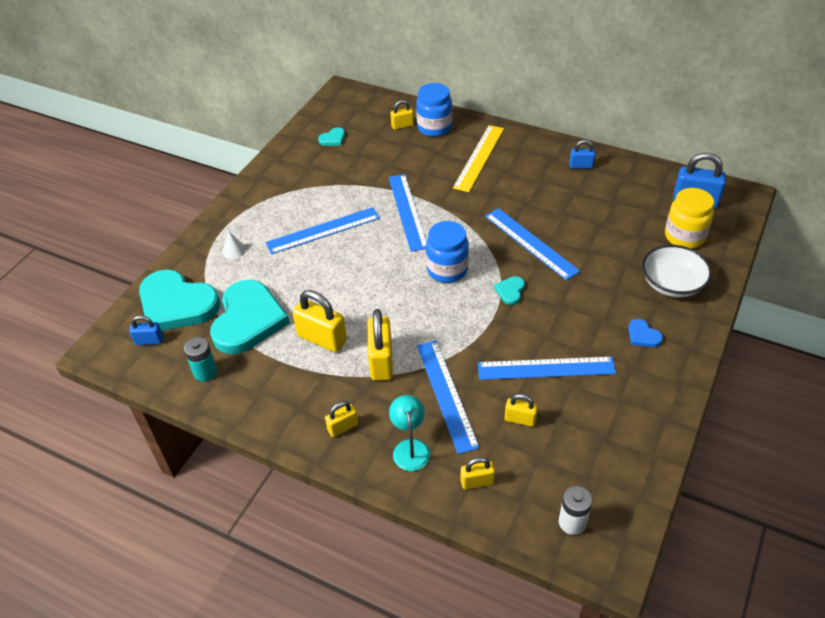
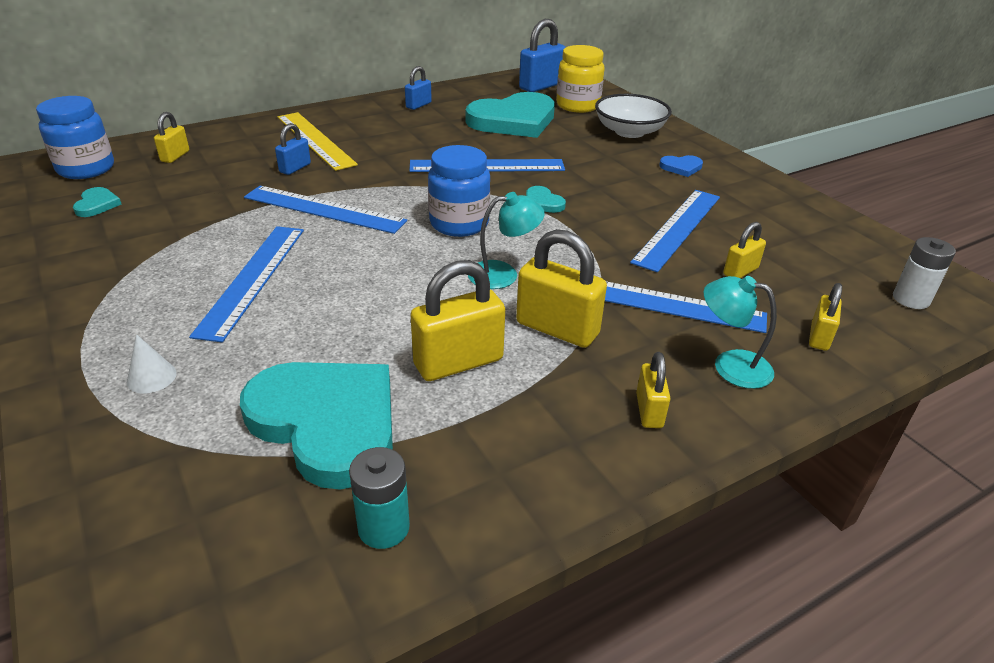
camera: 60 degrees left, 10 degrees down
blue padlock [129,315,163,345] -> blue padlock moved to [275,123,311,175]
turquoise heart [139,270,220,331] -> turquoise heart moved to [466,92,555,138]
blue jar [416,83,452,137] -> blue jar moved to [36,96,114,179]
none -> turquoise lamp [468,192,545,289]

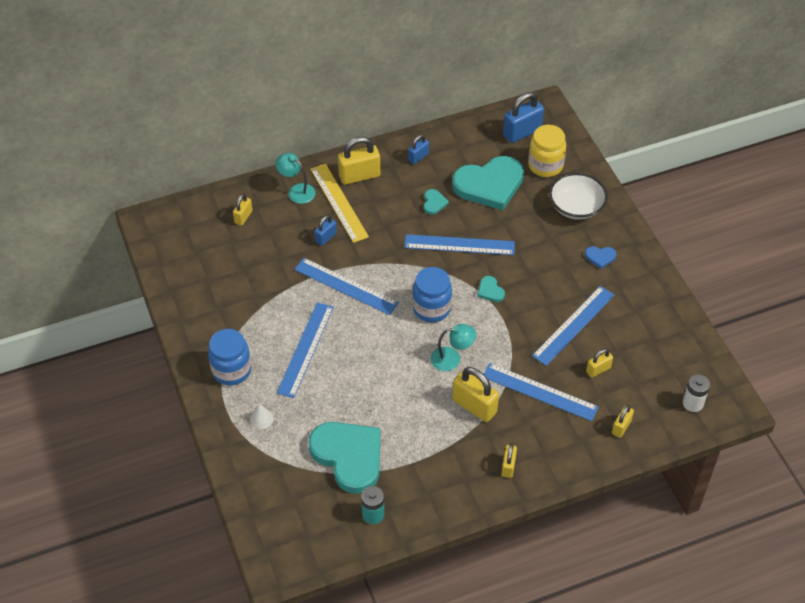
camera: 10 degrees right, 15 degrees up
blue jar [36,96,114,179] -> blue jar moved to [208,329,251,385]
turquoise heart [73,187,121,217] -> turquoise heart moved to [424,189,449,215]
yellow padlock [410,260,505,381] -> yellow padlock moved to [338,136,380,185]
turquoise lamp [704,276,777,389] -> turquoise lamp moved to [275,153,316,204]

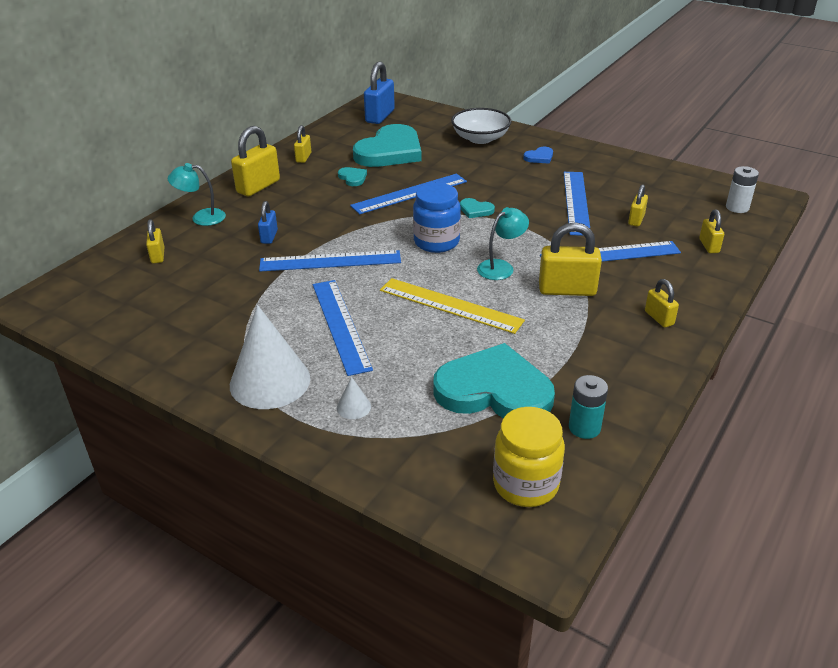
camera: 35 degrees left, 15 degrees down
blue jar [208,329,251,385] -> white cone [230,305,310,409]
yellow ruler [311,164,369,243] -> yellow ruler moved to [380,278,525,334]
blue padlock [408,135,429,164] -> yellow padlock [294,125,311,163]
yellow jar [528,125,566,177] -> yellow jar moved to [493,407,565,507]

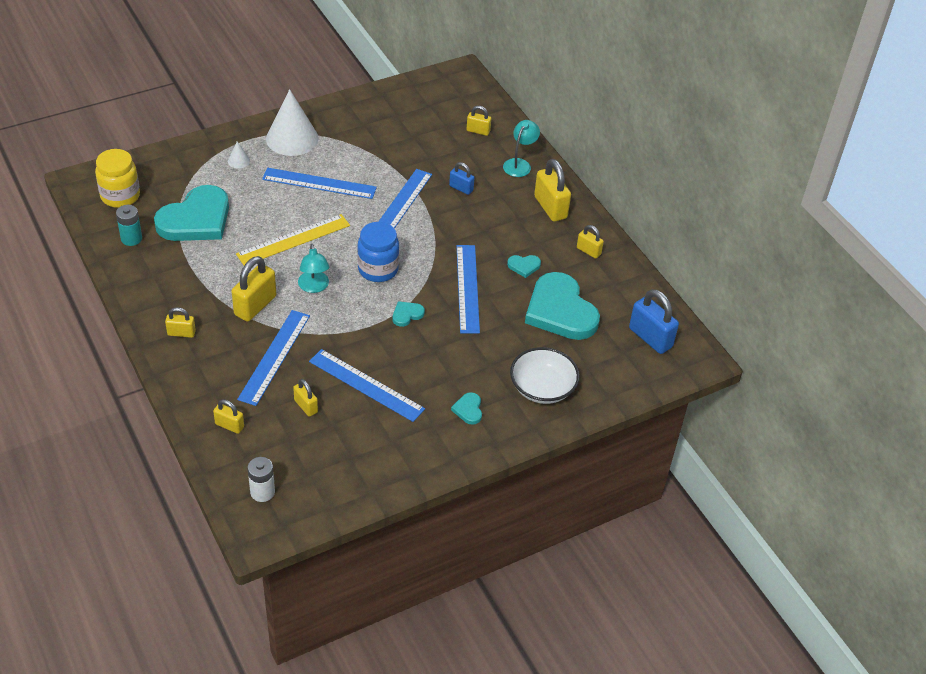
camera: 115 degrees right, 10 degrees up
blue heart [523,147,553,164] -> turquoise heart [451,392,482,425]

